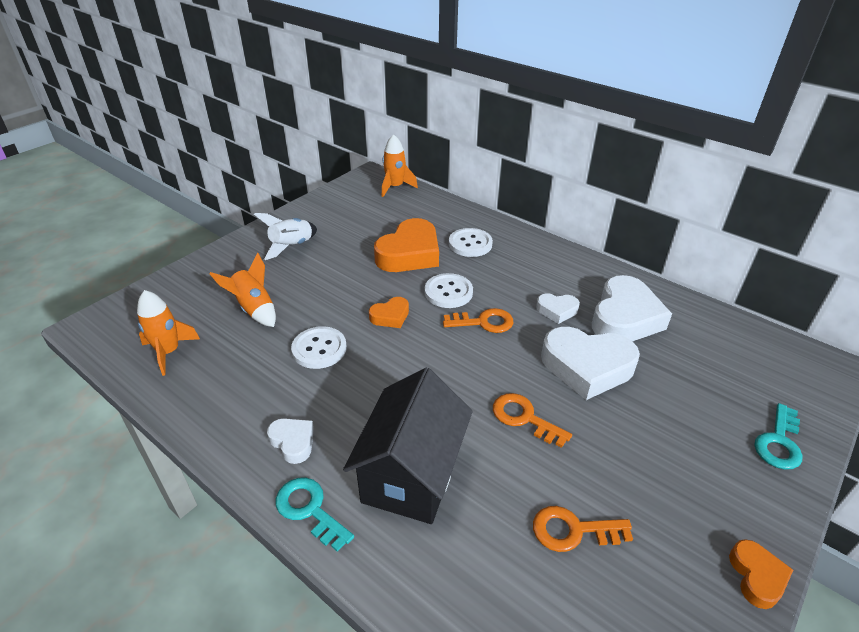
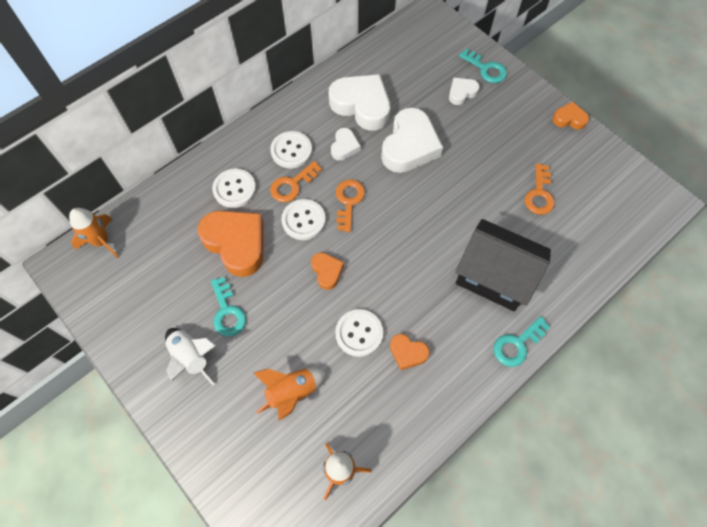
camera: 80 degrees left, 25 degrees up
white heart [267,418,314,464] -> white heart moved to [449,78,480,105]
orange key [493,393,572,448] -> orange key moved to [270,161,322,202]
none -> turquoise key [211,277,246,337]
none -> white button [270,131,312,168]
none -> orange heart [390,334,430,370]

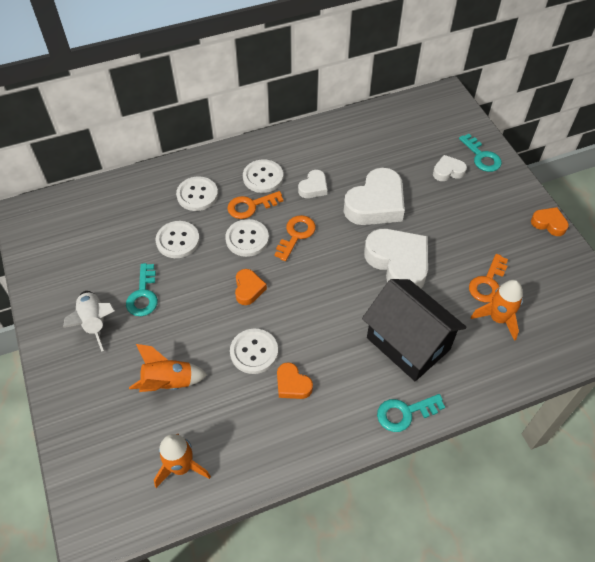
camera: 20 degrees right, 10 degrees down
orange rocket [69,208,119,258] -> orange rocket moved to [471,280,523,341]
orange heart [198,211,263,277] -> white button [155,221,200,258]
white heart [329,74,390,130] -> white heart moved to [364,229,428,288]

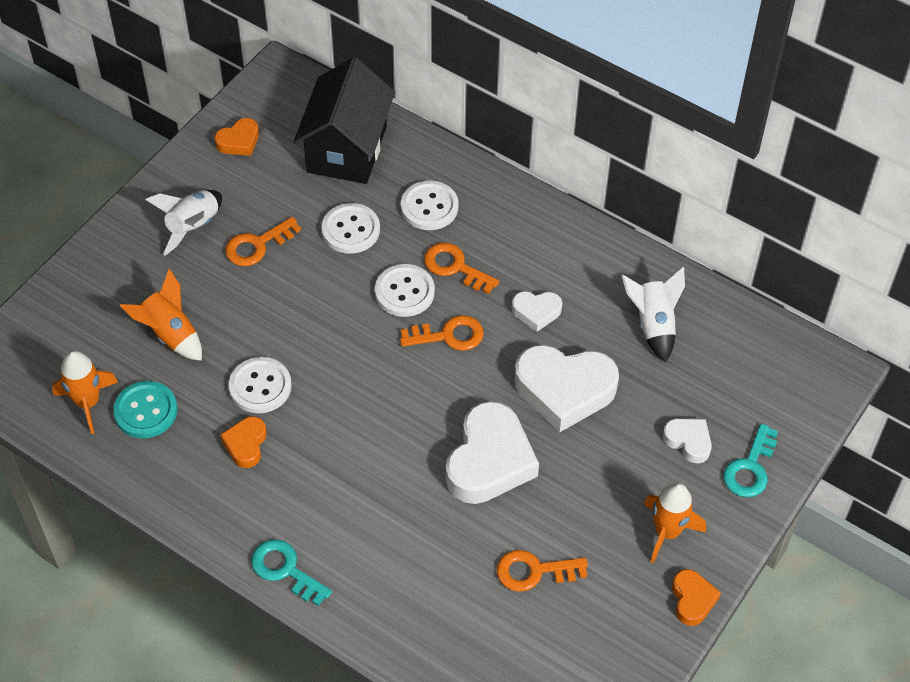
camera: 55 degrees right, 0 degrees up
turquoise key [126,263,158,316] -> orange key [225,217,301,266]
orange heart [235,269,267,305] -> orange heart moved to [215,118,259,156]
white button [243,160,283,193] -> none
black house [362,279,467,381] -> black house moved to [294,57,395,184]
orange rocket [471,280,523,341] -> orange rocket moved to [644,483,706,563]
none -> turquoise button [113,381,177,438]
none -> white rocket [622,267,685,363]

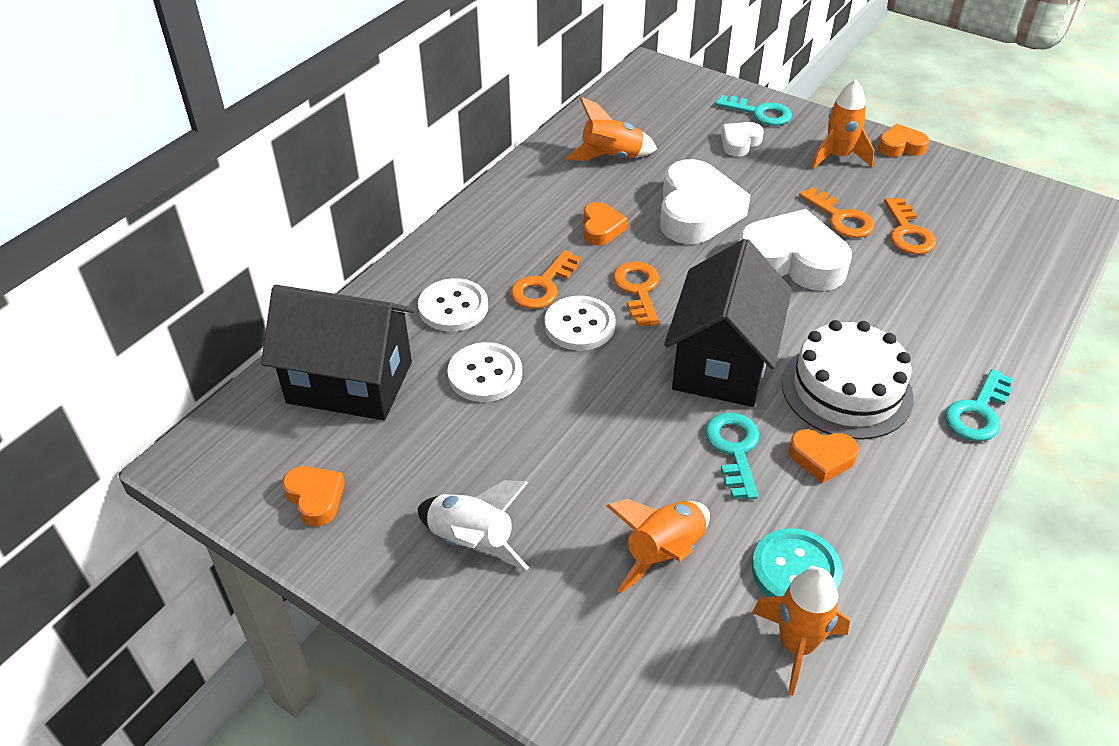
camera: 90 degrees left, 10 degrees down
orange key [225,217,301,266] -> orange key moved to [799,187,875,238]
white button [229,357,292,413] -> turquoise key [705,412,759,500]
white heart [512,291,562,332] -> orange heart [583,202,628,246]
white rocket [622,267,685,363] -> orange rocket [566,97,657,161]
none -> black house [664,239,792,407]
none -> white cake [782,320,914,440]

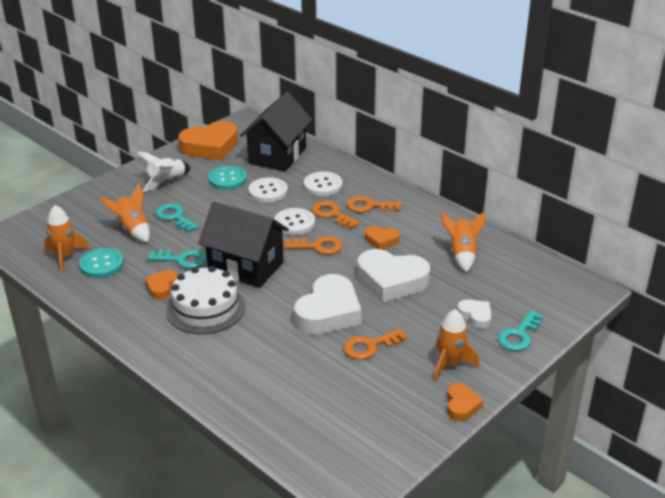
camera: 100 degrees right, 10 degrees down
orange heart [282,466,345,527] -> orange heart [178,121,238,160], size x2.00
orange key [884,198,936,254] -> orange key moved to [347,196,402,212]
turquoise key [945,369,1013,441] -> turquoise key moved to [156,203,199,232]
none -> turquoise button [208,166,247,190]

